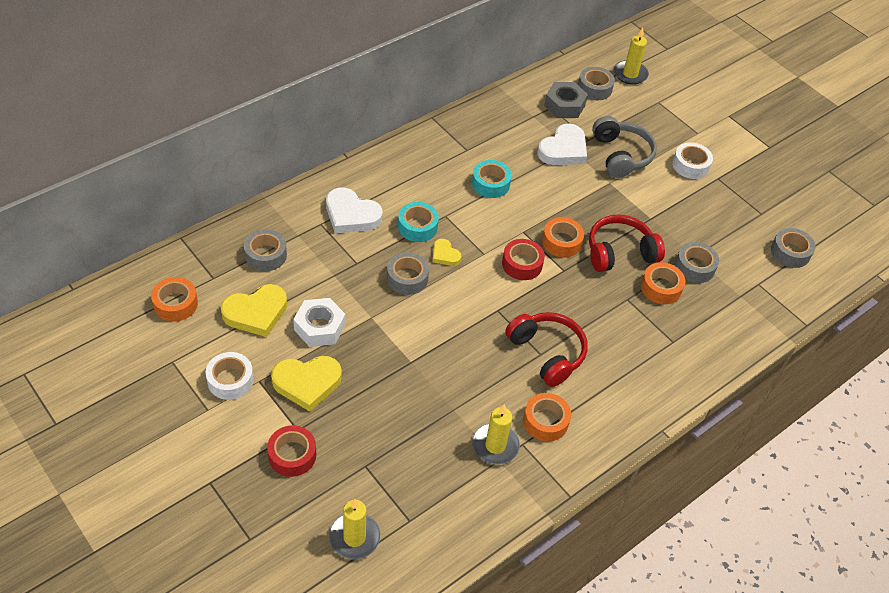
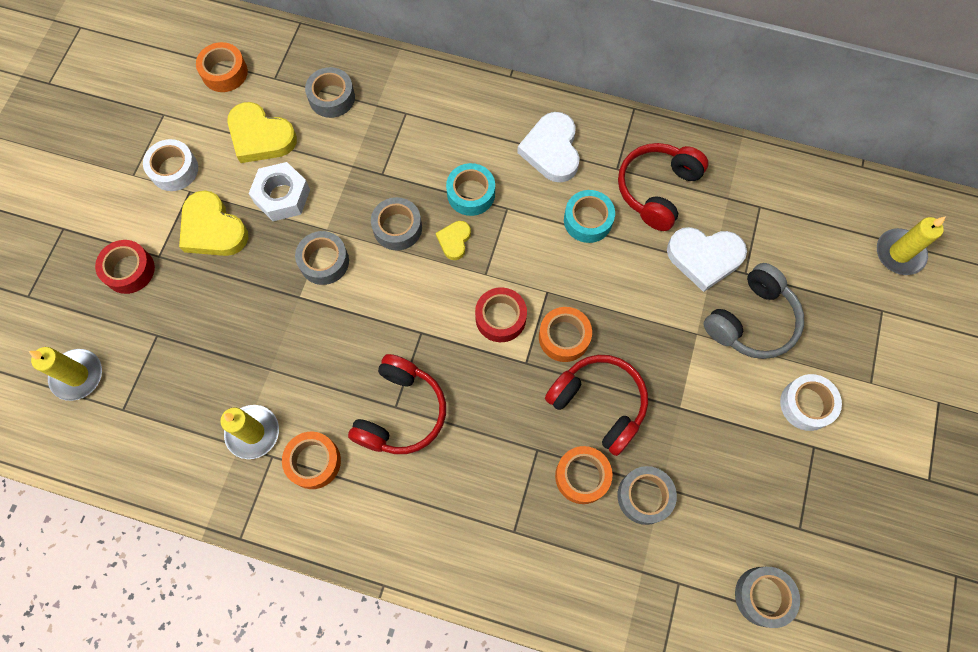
camera: 60 degrees right, 20 degrees up
white heart [326,188,382,233] -> white heart moved to [517,112,580,183]
grey nut [544,82,588,118] -> none
grey tape [578,67,615,100] -> grey tape moved to [295,231,349,285]
none -> red headphones [618,143,708,231]

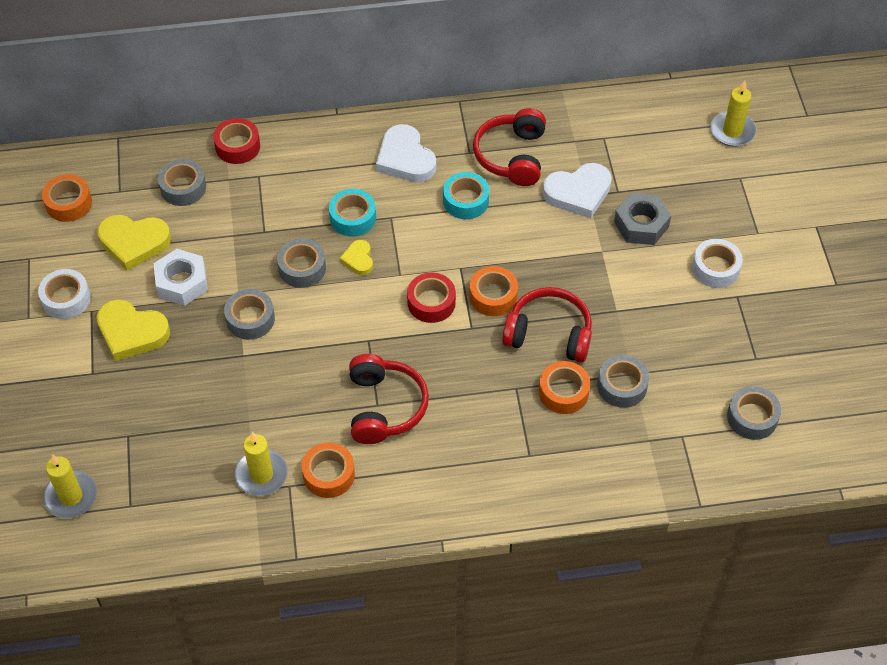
camera: 25 degrees left, 15 degrees down
red tape [95,240,155,294] -> red tape moved to [213,118,260,164]
grey headphones [703,263,804,359] -> grey nut [614,193,671,245]

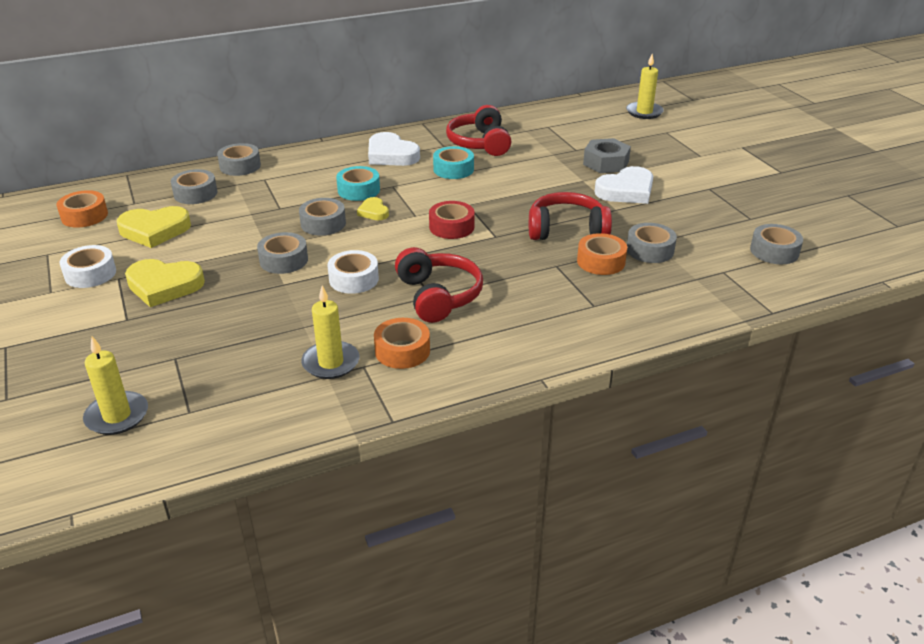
camera: 15 degrees left, 20 degrees down
white nut [154,249,208,306] -> none
red tape [213,118,260,164] -> grey tape [217,143,261,176]
orange tape [470,266,518,316] -> none
white heart [543,163,612,218] -> white heart moved to [595,166,653,204]
white tape [692,239,743,288] -> white tape moved to [327,250,379,294]

